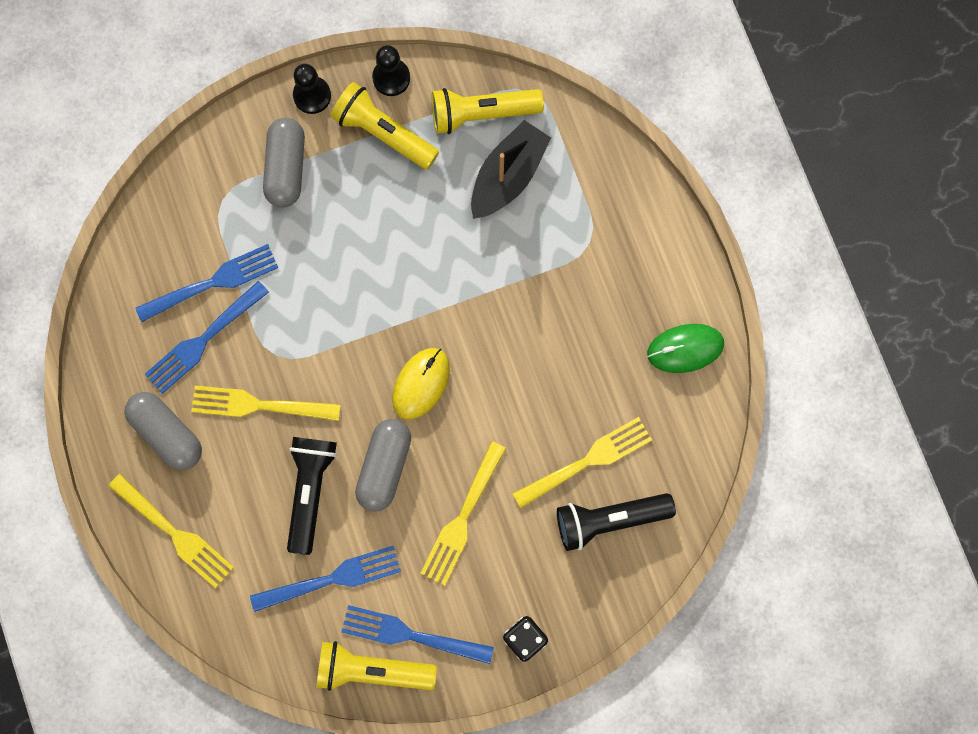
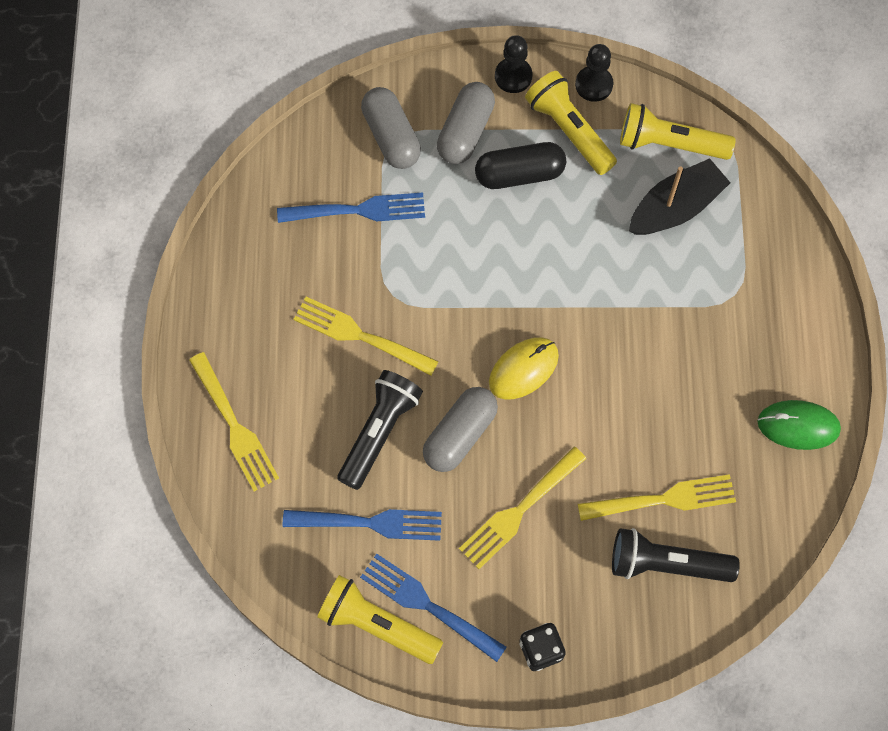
camera: 20 degrees right, 10 degrees down
grey capsule [124,392,202,470] -> grey capsule moved to [361,87,421,169]
blue fork [144,280,269,394] -> none
none -> black capsule [475,142,566,189]

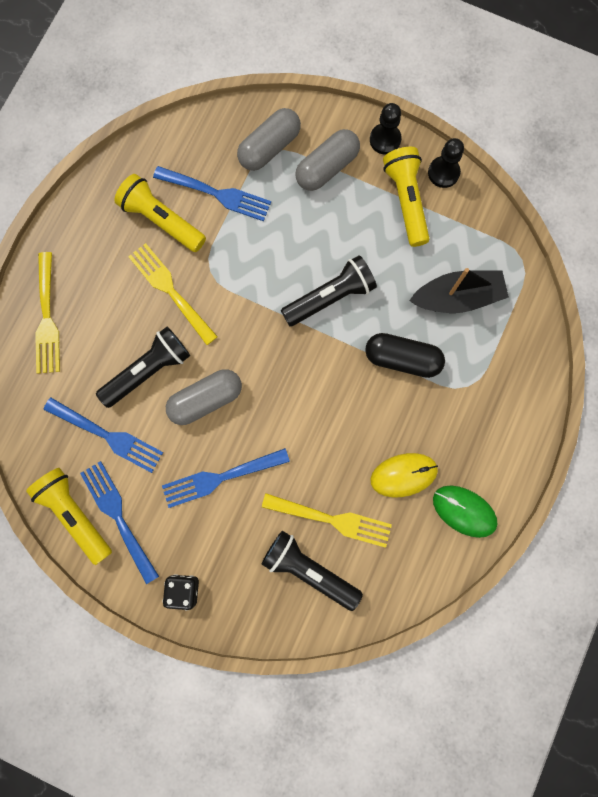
camera: 25 degrees right, 10 degrees up
grey capsule [361,87,421,169] -> grey capsule turned 45 degrees clockwise [237,108,301,171]
yellow fork [459,447,587,569] -> blue fork [162,448,290,508]
black capsule [475,142,566,189] -> black capsule moved to [365,333,445,378]
yellow mouse [489,337,559,400] -> yellow mouse moved to [370,453,438,497]
yellow flashlight [620,103,736,160] -> yellow flashlight moved to [114,174,206,252]
none -> black flashlight [281,255,377,326]

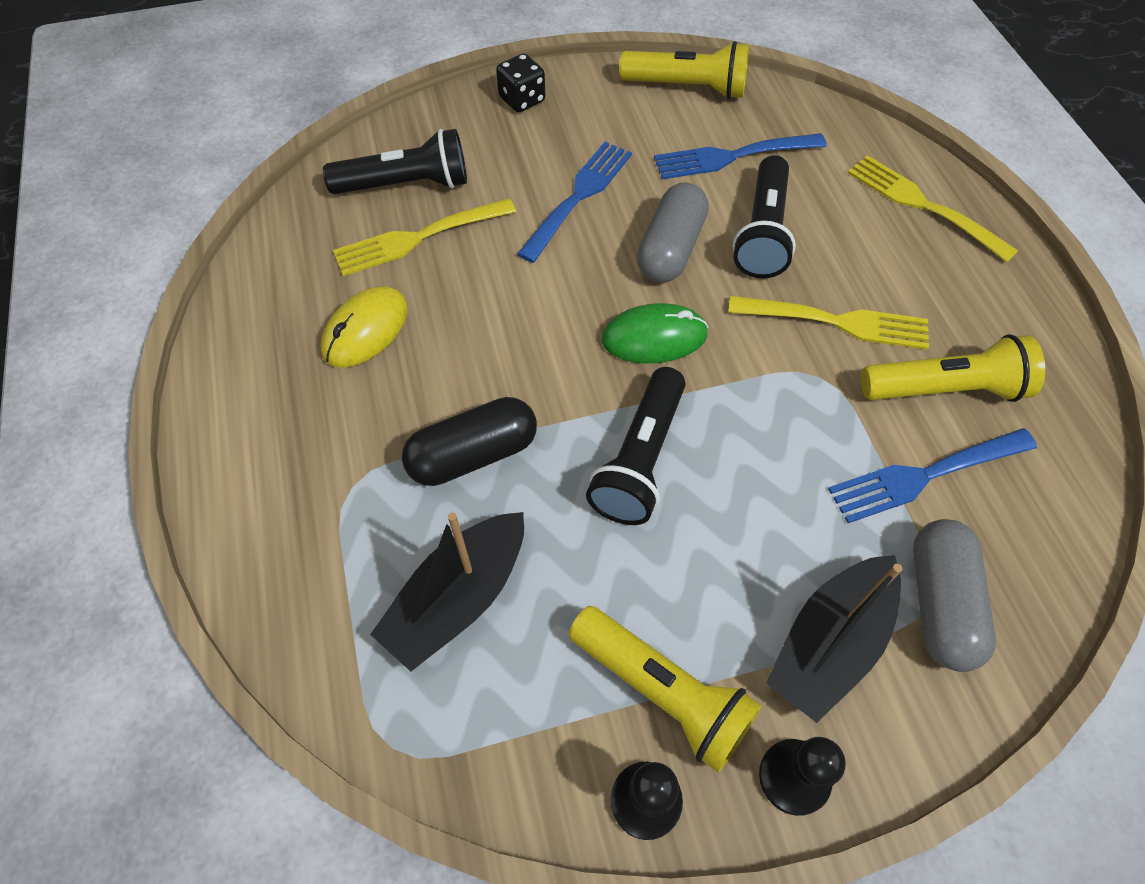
camera: 140 degrees right, 20 degrees down
blue fork [80,461,159,584] -> none
grey capsule [295,129,360,191] -> black boat [766,555,903,723]
green mouse [433,485,497,538] -> green mouse moved to [602,303,708,364]

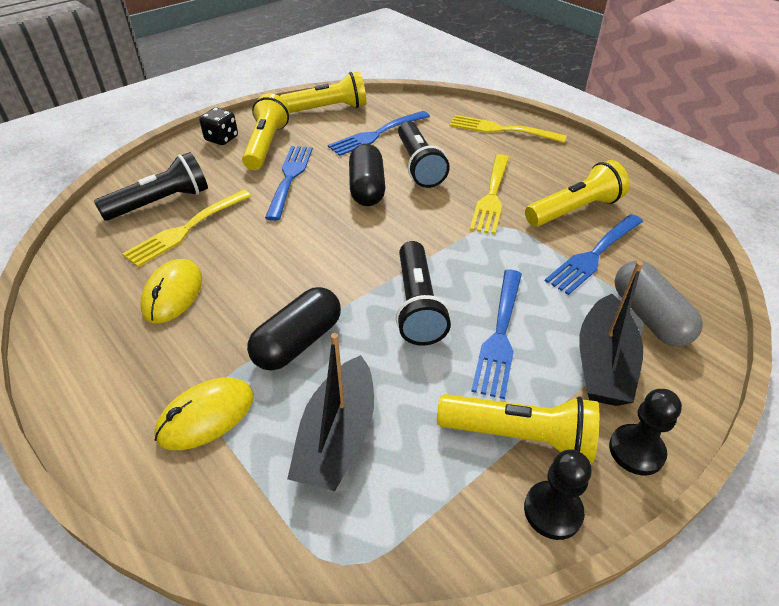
camera: 25 degrees left, 15 degrees down
green mouse [602,303,708,364] -> none
grey capsule [637,182,709,282] -> black capsule [349,144,385,206]
yellow fork [728,296,929,350] -> yellow fork turned 120 degrees clockwise [470,154,509,234]
none -> yellow mouse [154,377,254,450]
none -> yellow flashlight [242,93,290,170]
none -> blue fork [471,270,522,399]

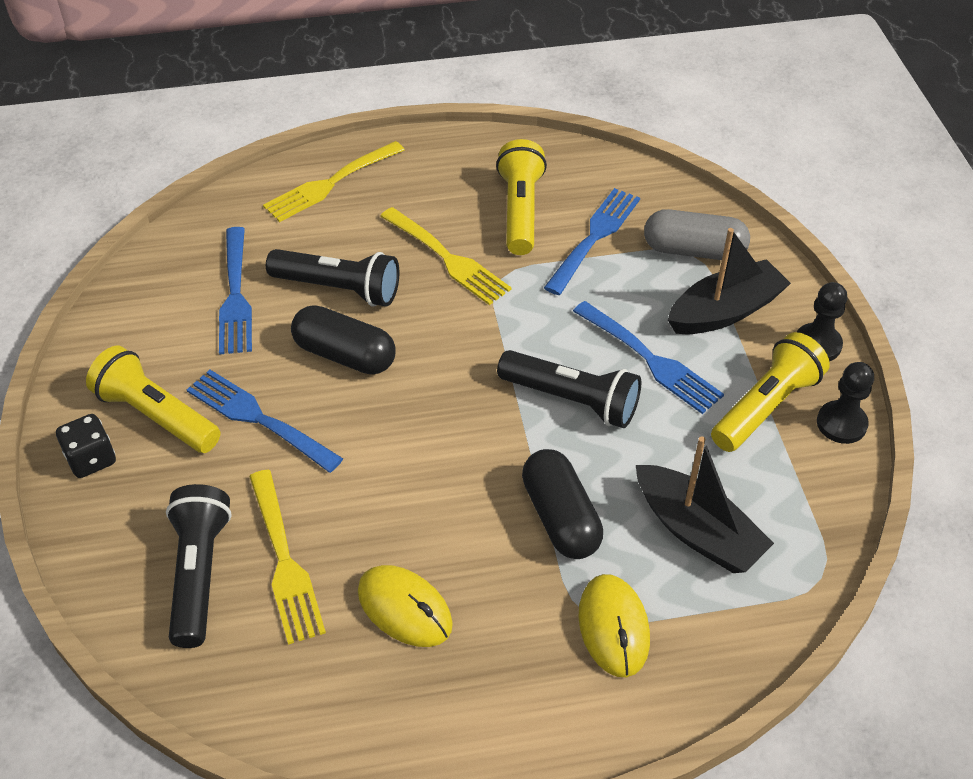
camera: 60 degrees left, 5 degrees up
yellow flashlight [280,71,366,113] -> none
blue fork [545,214,643,295] -> blue fork turned 135 degrees counterclockwise [544,188,640,295]
black boat [579,261,643,406] -> black boat turned 75 degrees counterclockwise [668,228,791,334]

